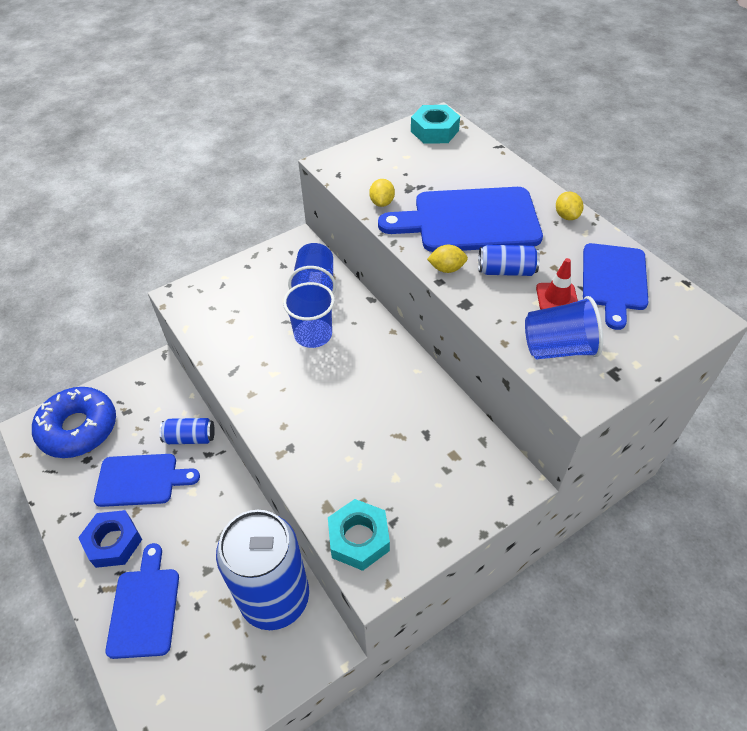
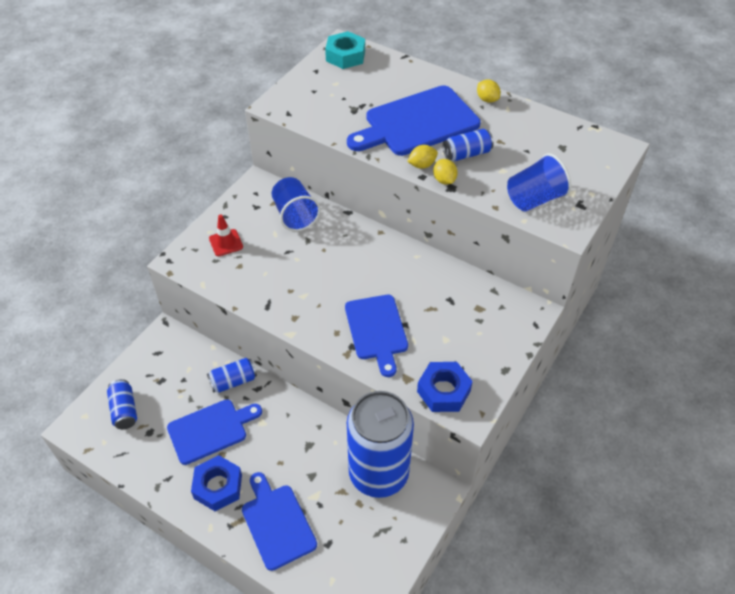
camera: 25 degrees left, 0 degrees up
blue donut [32,387,116,458] -> blue can [107,379,137,429]
blue cup [283,282,335,348] -> none
turquoise nut [328,499,390,571] -> blue nut [417,362,473,412]
yellow lemon [369,179,395,207] -> yellow lemon moved to [433,159,458,185]
red traffic cone [536,258,578,310] -> red traffic cone moved to [209,215,243,256]
blue cutting board [583,243,648,330] -> blue cutting board moved to [345,295,408,377]

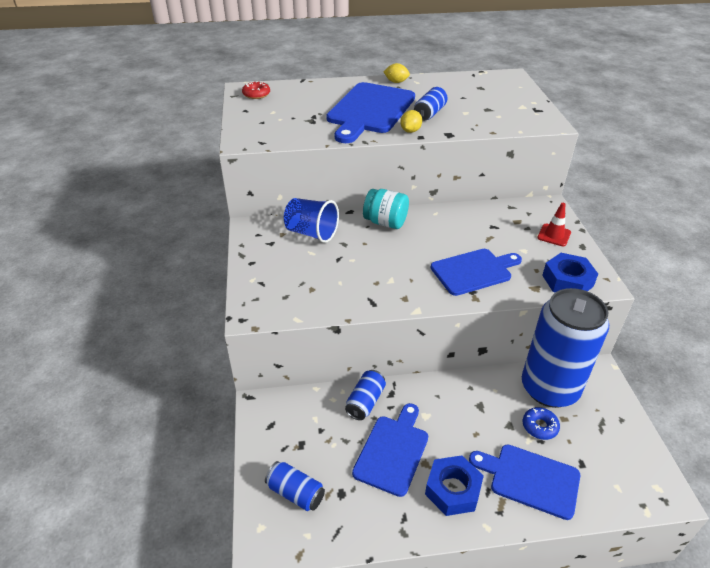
camera: 40 degrees left, 10 degrees down
red traffic cone [209,215,243,256] -> red traffic cone moved to [537,203,571,246]
turquoise nut [325,31,365,69] -> red donut [242,81,270,99]
blue cutting board [345,295,408,377] -> blue cutting board turned 60 degrees counterclockwise [431,249,522,296]
yellow lemon [433,159,458,185] -> none
blue cup [507,153,571,212] -> none
none -> turquoise jar [363,189,409,229]
none -> blue donut [523,407,560,440]

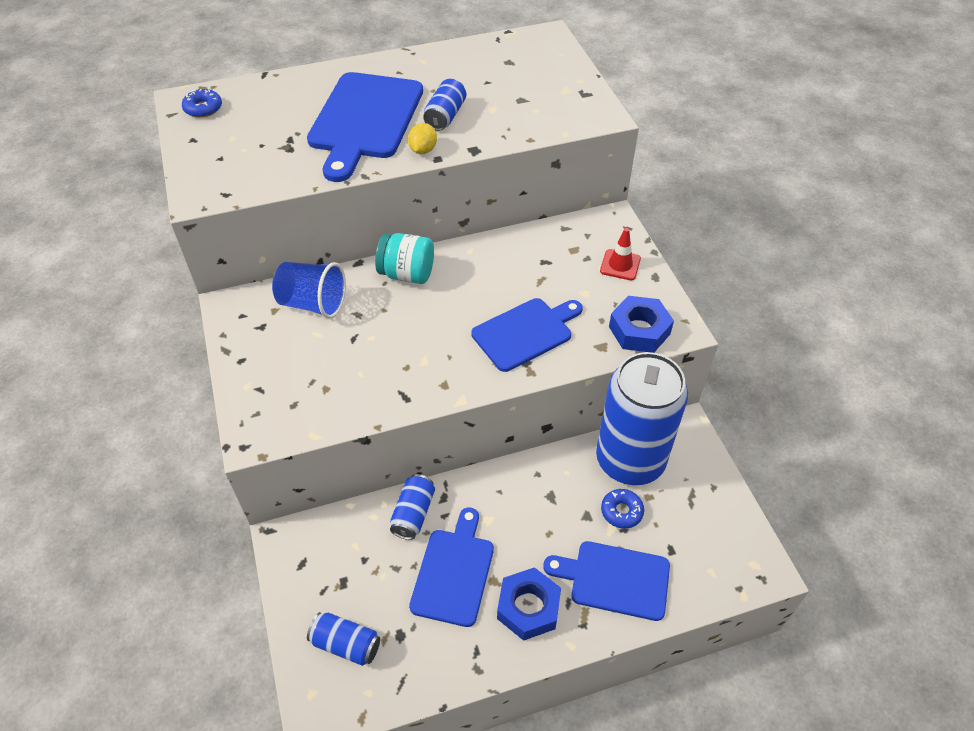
camera: 10 degrees left, 10 degrees up
red donut [242,81,270,99] -> blue donut [182,89,222,118]
yellow lemon [383,63,410,83] -> none

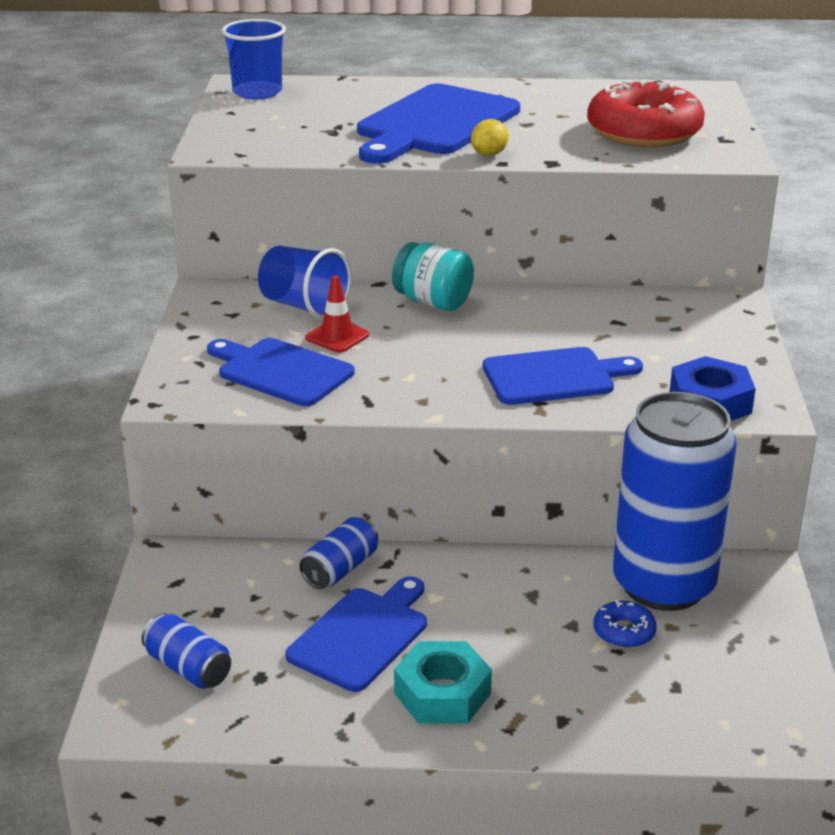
camera: 20 degrees right, 20 degrees down
blue donut [182,89,222,118] -> blue cup [221,19,286,99]
blue can [423,79,466,131] -> none
blue nut [497,567,561,641] -> turquoise nut [394,641,492,724]
blue cutting board [543,541,670,621] -> blue cutting board moved to [207,338,355,406]
red traffic cone [600,228,641,280] -> red traffic cone moved to [305,276,369,353]
none -> red donut [587,80,705,147]

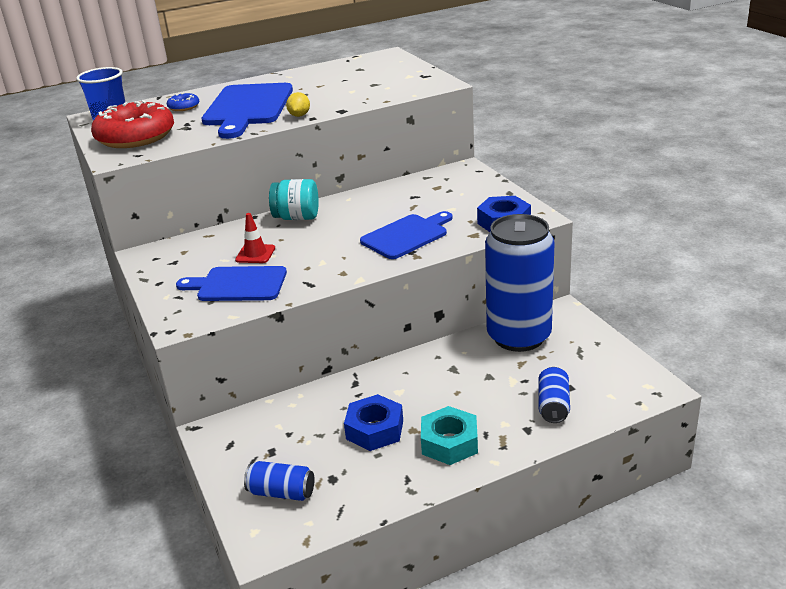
camera: 25 degrees left, 0 degrees up
blue cup [258,246,352,320] -> none
blue cutting board [286,576,427,692] -> blue nut [344,394,403,451]
blue can [299,517,378,589] -> blue can moved to [539,367,570,423]
red donut [587,80,705,147] -> red donut moved to [91,100,174,148]
blue donut [593,600,656,648] -> blue donut moved to [167,93,199,111]

